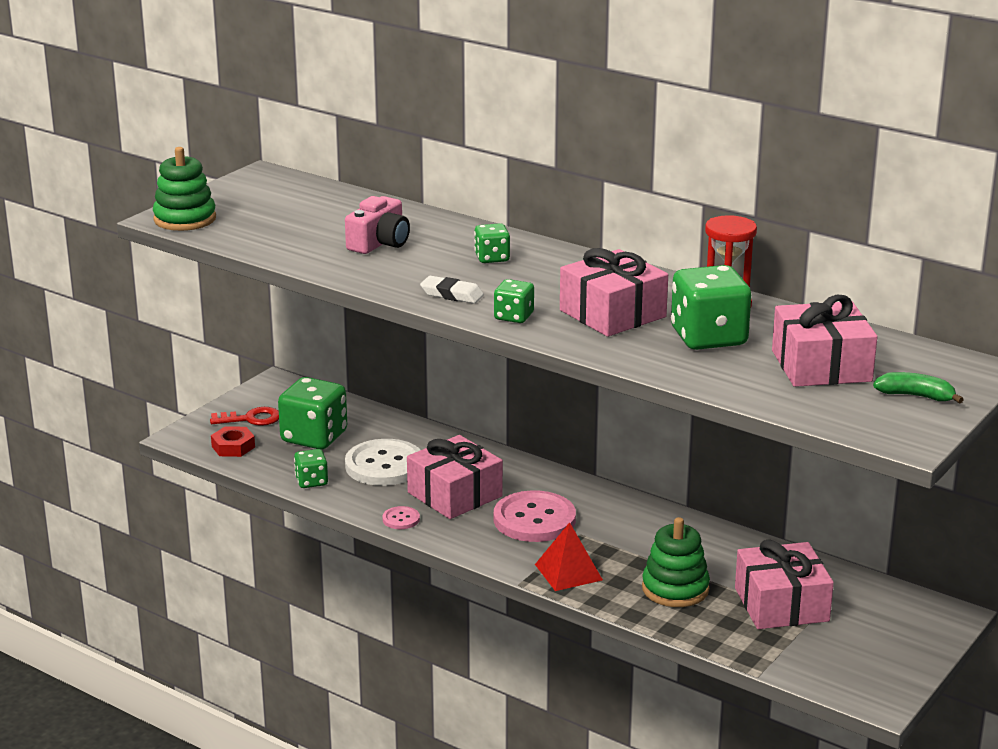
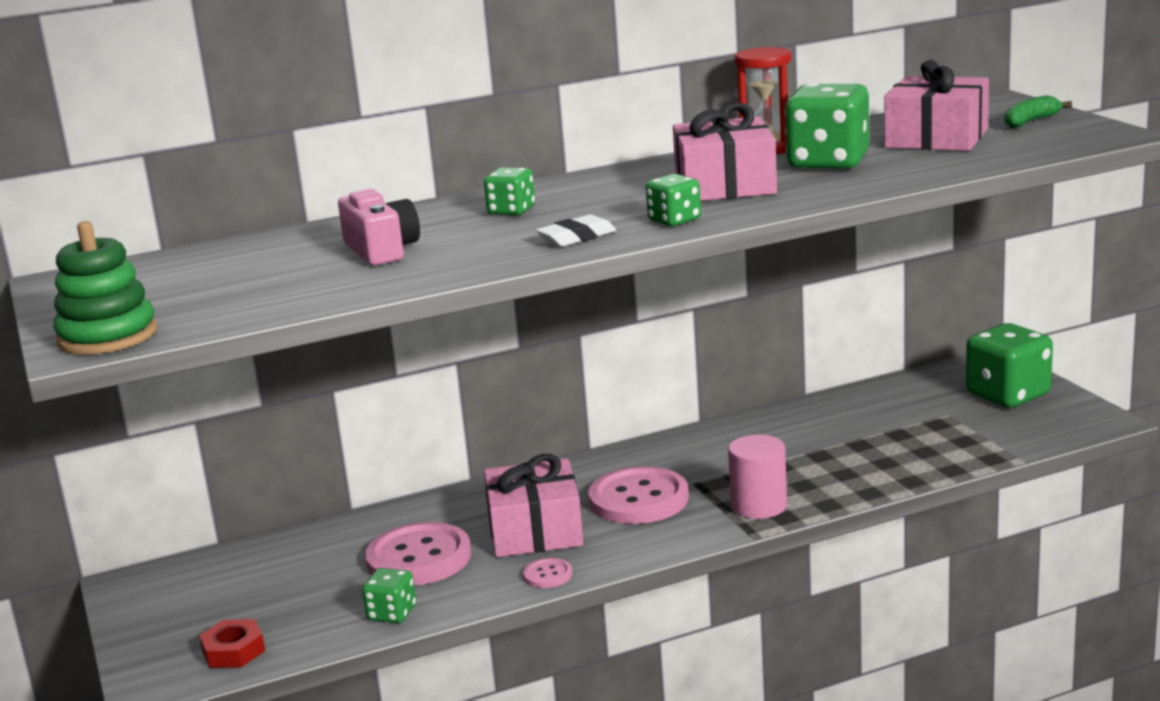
camera: 55 degrees left, 5 degrees down
red key [210,407,279,426] -> none
green dice [278,377,347,449] -> green dice moved to [966,323,1053,408]
white button [345,439,420,486] -> pink button [365,522,471,585]
red pyramid [535,522,603,591] -> pink cylinder [728,435,787,519]
green stacking toy [642,517,710,607] -> none
pink gift [735,539,834,629] -> none

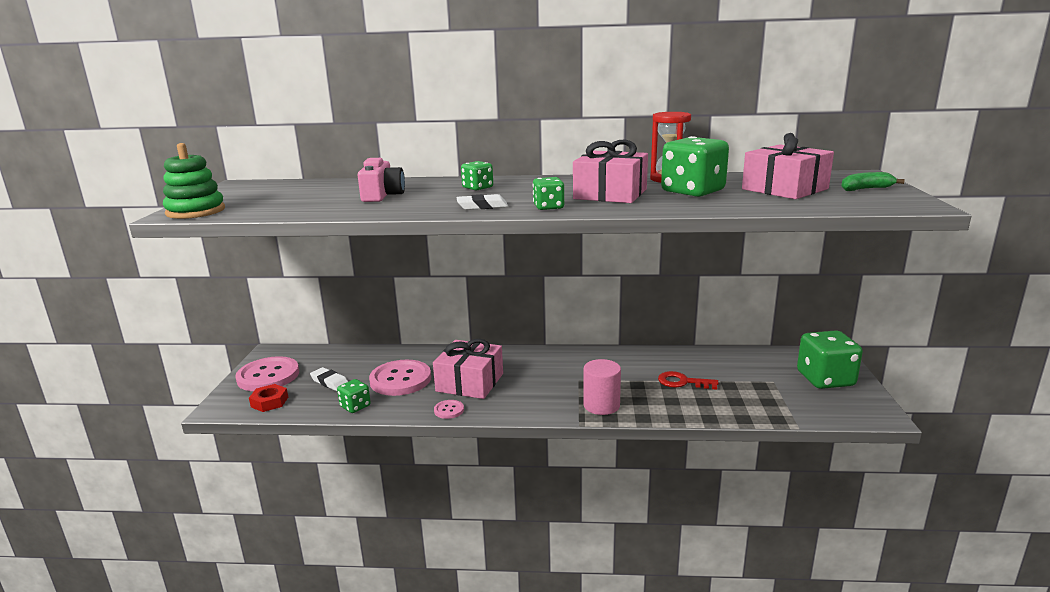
camera: 25 degrees right, 0 degrees up
pink button [588,466,689,524] -> pink button moved to [235,356,299,391]
none -> white eraser [310,367,348,391]
none -> red key [658,371,719,390]

